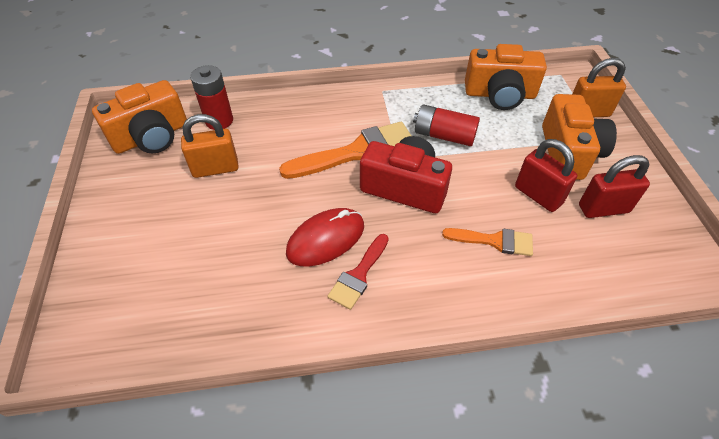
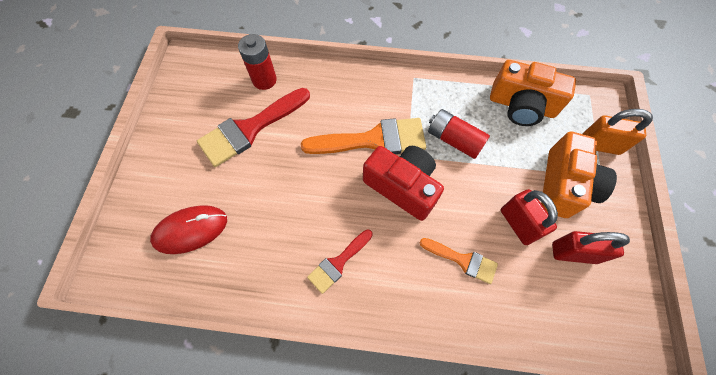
camera: 15 degrees right, 15 degrees up
orange camera [92,80,187,154] -> none
orange padlock [181,114,239,178] -> red brush [197,88,310,167]
red mouse [286,208,364,266] -> red mouse moved to [150,205,227,254]

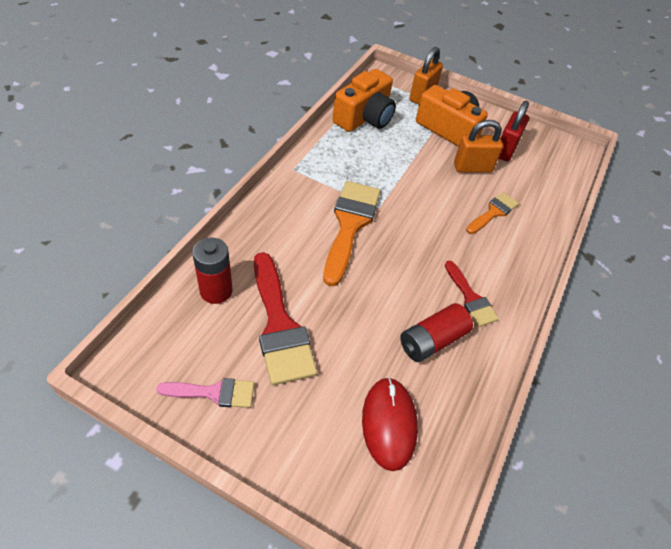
camera: 75 degrees left, 15 degrees down
red camera [363,146,444,221] -> none
red battery [428,109,490,159] -> red battery moved to [400,303,473,362]
red padlock [501,189,558,245] -> orange padlock [454,120,503,173]
none -> pink brush [156,378,254,408]

